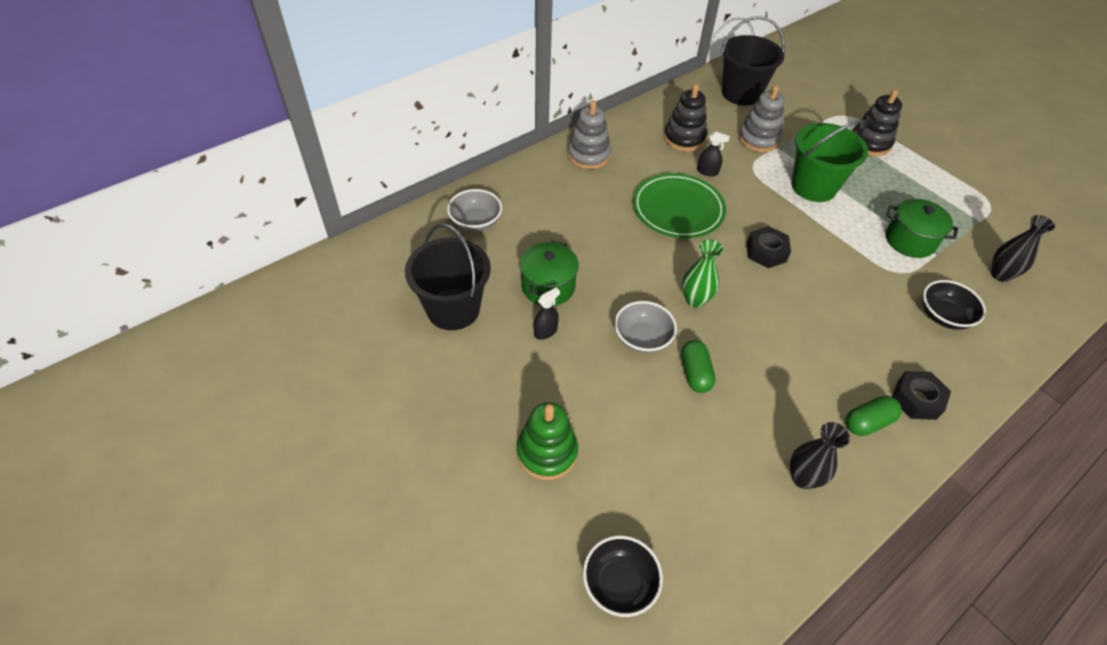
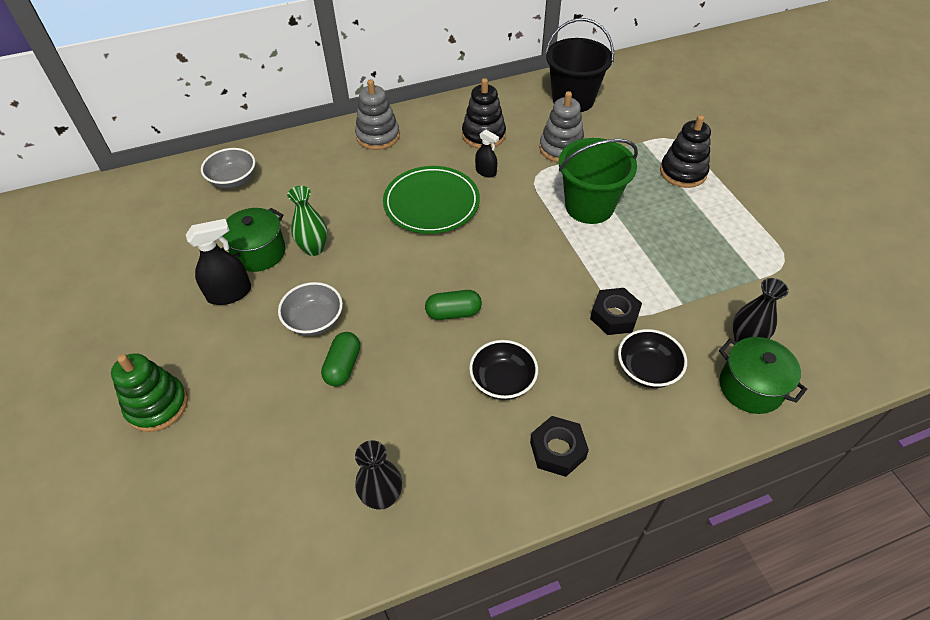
camera: 20 degrees right, 0 degrees up
black bucket [405,223,491,330] -> none
black spray bottle [534,288,560,340] -> black spray bottle [186,219,251,305], size x1.66
black bowl [583,535,663,617] -> black bowl moved to [469,340,538,400]
green vase [682,239,723,308] -> green vase moved to [287,186,328,256]
black nut [747,226,791,268] -> black nut moved to [590,288,642,335]
green capsule [846,396,902,436] -> green capsule moved to [425,290,482,320]
green pot [886,199,958,258] -> green pot moved to [719,337,807,414]

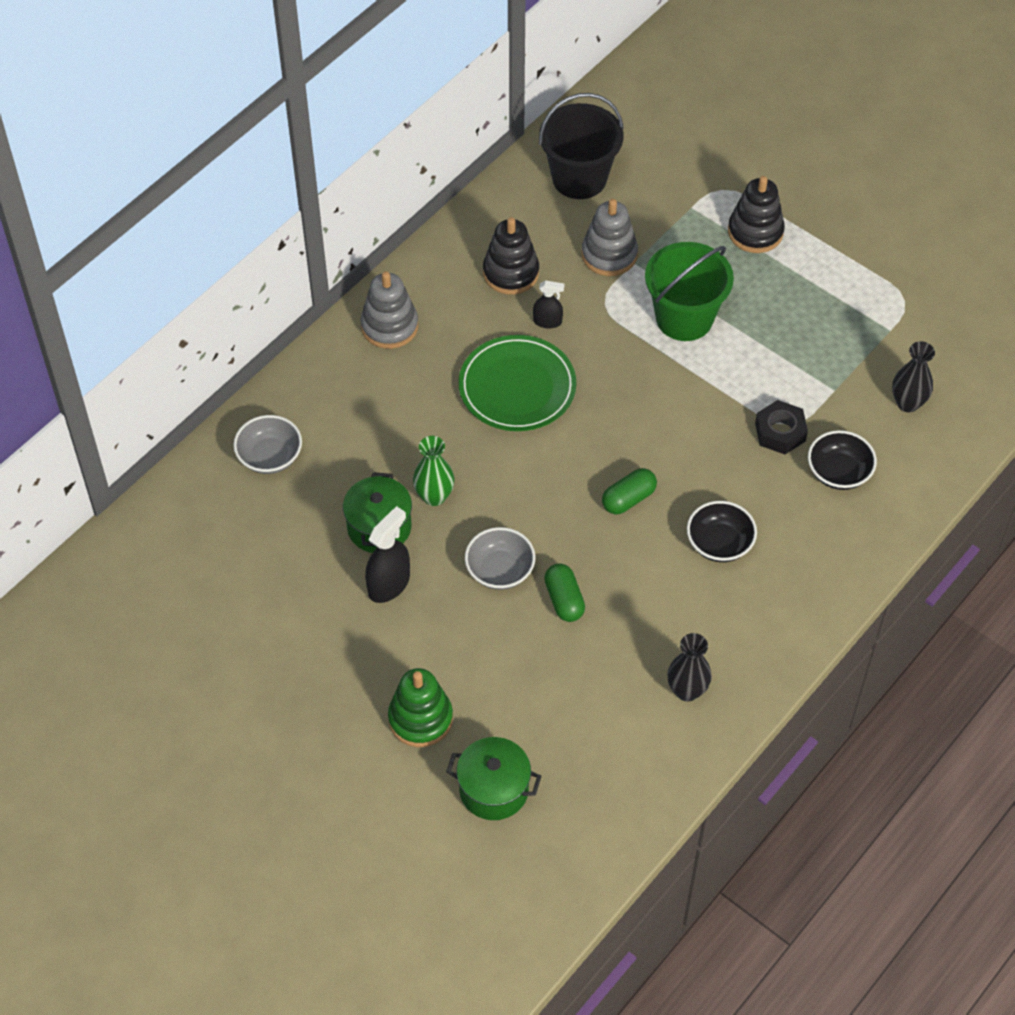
camera: 30 degrees left, 5 degrees up
black nut [530,416,589,477] -> none
green pot [719,337,807,414] -> green pot moved to [446,737,541,820]

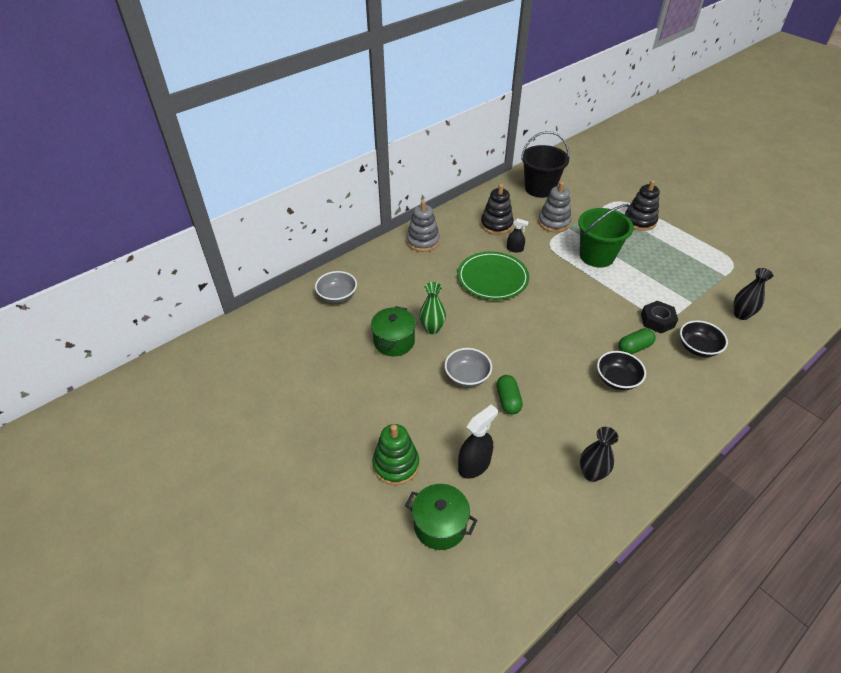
camera: 10 degrees right, 10 degrees down
black spray bottle [365,506,410,603] -> black spray bottle moved to [458,404,498,479]
green capsule [602,468,657,514] -> green capsule moved to [618,328,656,354]

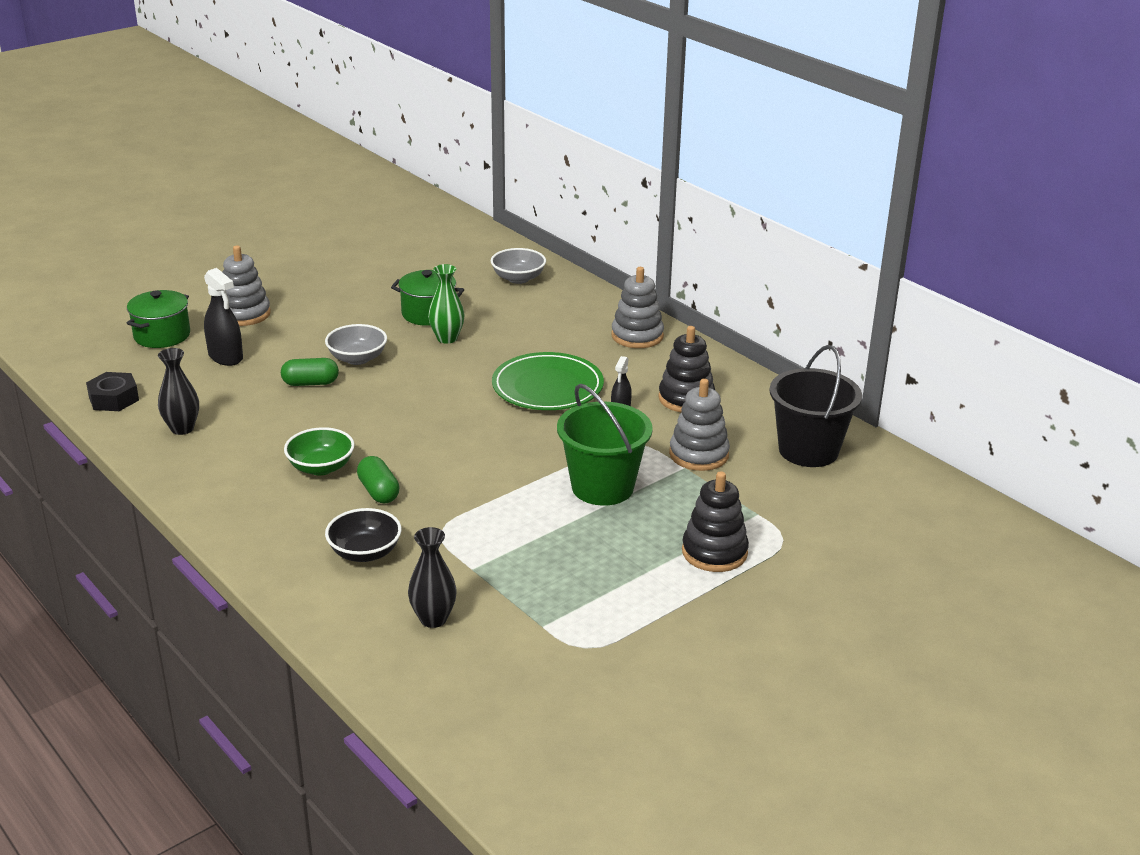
camera: 90 degrees right, 15 degrees down
green stacking toy [372,424,419,485] -> grey stacking toy [223,246,271,326]
black bowl [597,351,646,390] -> green bowl [284,427,355,475]
black nut [641,301,678,333] -> black nut moved to [86,372,139,411]

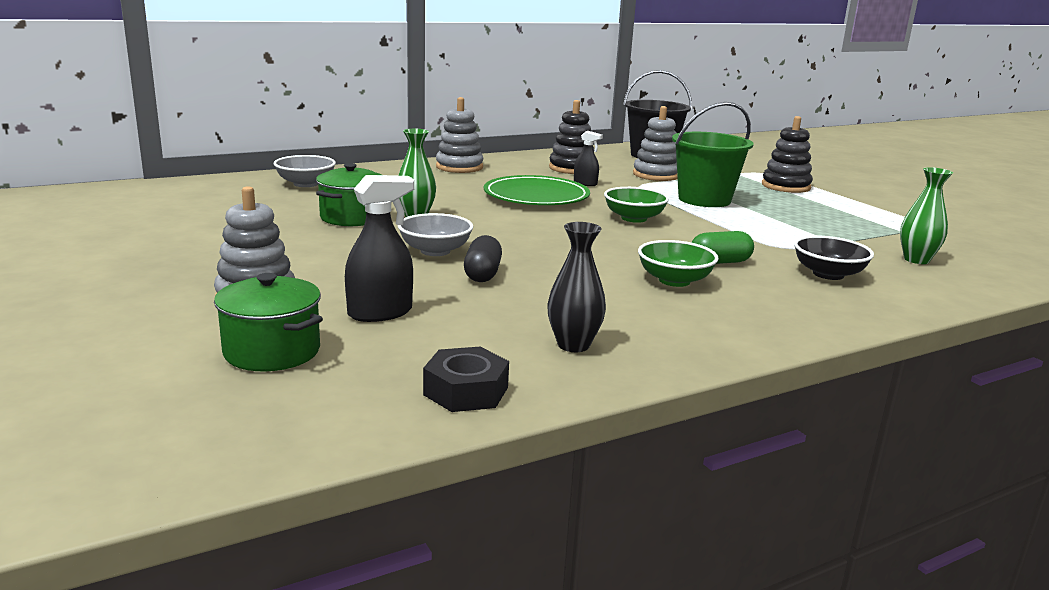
camera: 80 degrees left, 10 degrees down
green capsule [281,358,339,386] -> black capsule [464,235,502,282]
black vase [408,527,457,628] -> green vase [900,167,953,264]
none -> green bowl [604,187,669,223]

